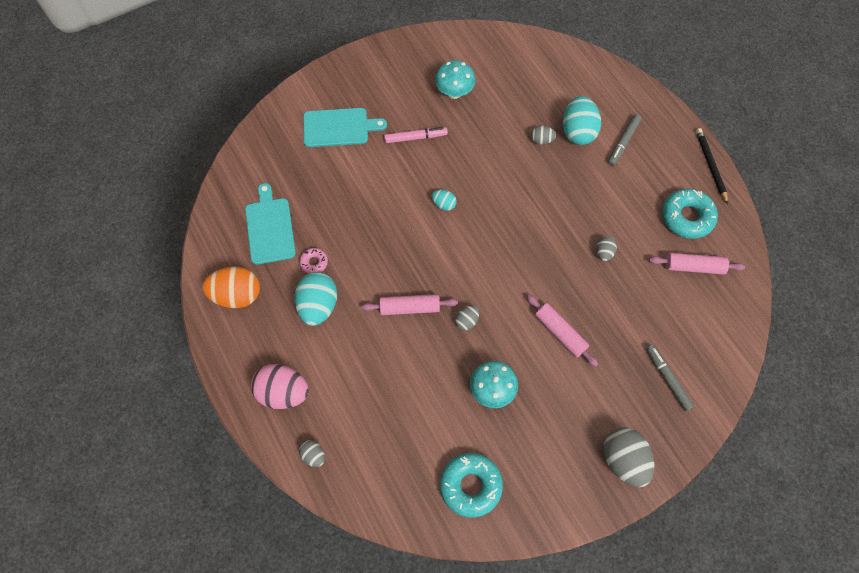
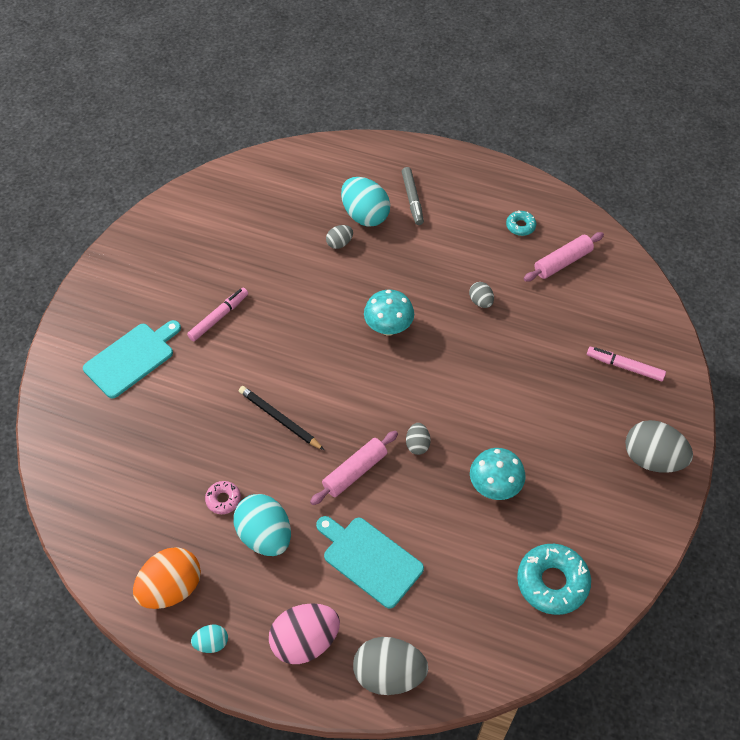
camera: 40 degrees left, 10 degrees down
turquoise cutting board [245,183,296,265] -> turquoise cutting board moved to [316,516,424,609]
grey egg [299,440,325,467] -> grey egg [353,637,428,695], size x1.99
turquoise egg [432,190,457,211] -> turquoise egg moved to [191,624,228,653]
turquoise mushroom [435,60,476,99] -> turquoise mushroom moved to [364,290,414,336]
pink rolling pin [527,295,598,367] -> none
grey marker [646,344,694,411] -> pink marker [587,347,666,381]
turquoise donut [662,189,718,239] -> turquoise donut [506,210,536,236], size x0.51
black pencil [696,128,728,204] -> black pencil moved to [239,386,324,450]

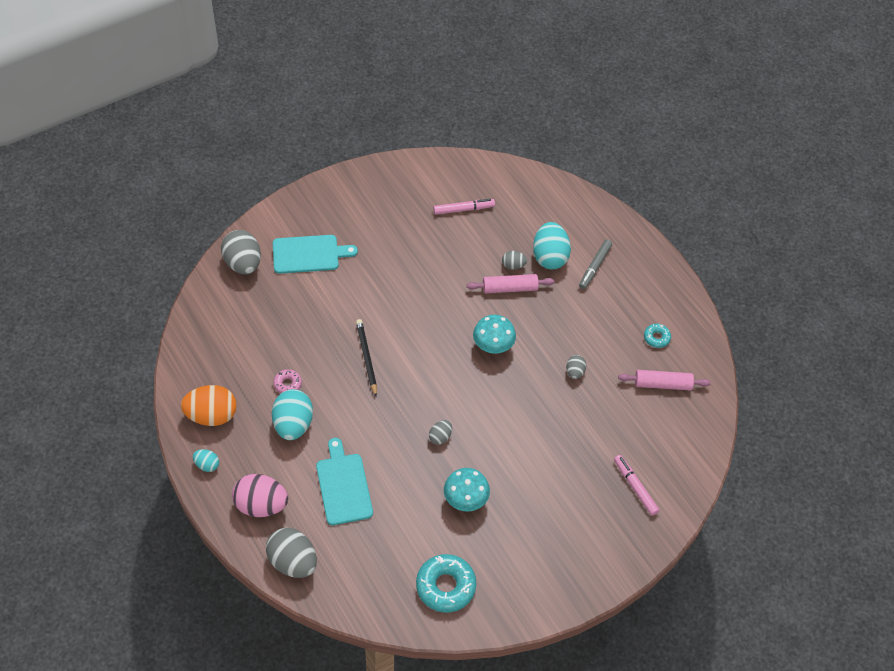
camera: 35 degrees right, 0 degrees up
pink marker [187,288,248,341] -> pink marker moved to [433,199,495,215]
pink rolling pin [310,431,398,505] -> pink rolling pin moved to [467,274,555,293]
grey egg [625,420,693,473] -> grey egg moved to [221,230,261,274]

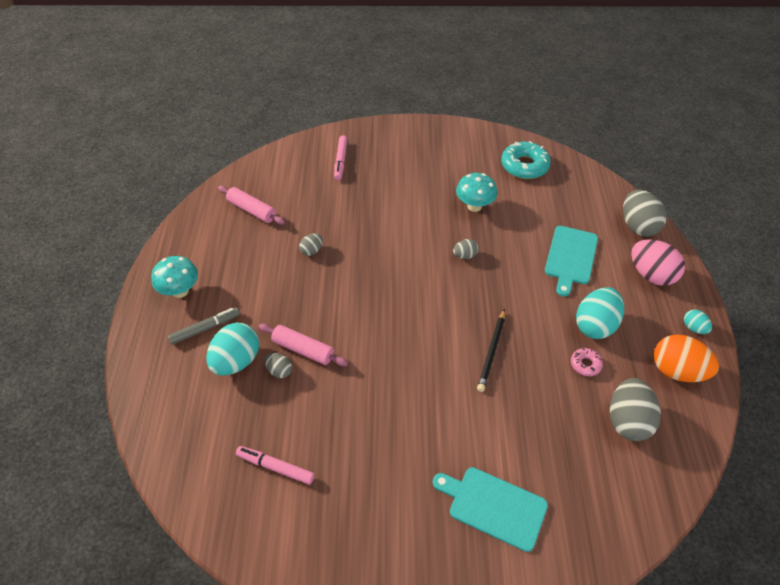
camera: 145 degrees left, 5 degrees down
grey egg [221,230,261,274] -> grey egg moved to [610,378,661,441]
turquoise mushroom [473,315,516,354] -> turquoise mushroom moved to [151,256,198,298]
turquoise donut [644,324,671,348] -> none

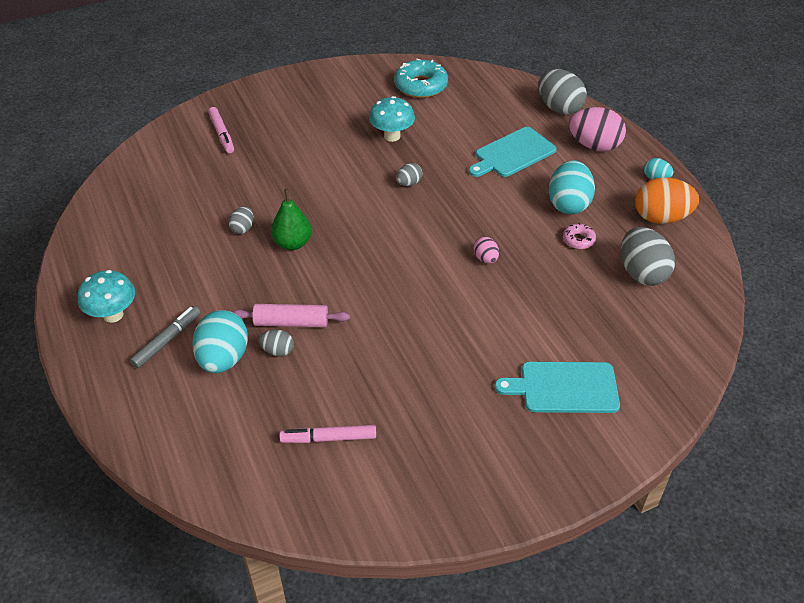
camera: 25 degrees left, 5 degrees down
pink rolling pin [218,186,285,225] -> none
black pencil [477,309,505,392] -> pink egg [473,237,499,264]
turquoise cutting board [545,226,598,296] -> turquoise cutting board turned 60 degrees clockwise [469,127,557,177]
none -> green pear [271,189,312,250]

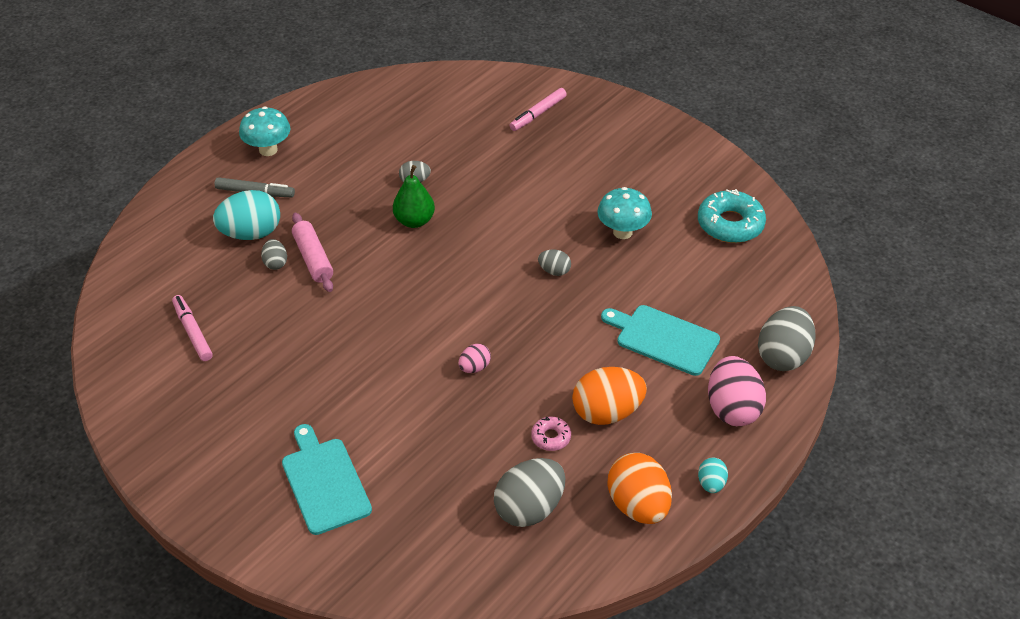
camera: 65 degrees right, 0 degrees up
turquoise egg [549,160,595,214] -> orange egg [572,367,647,425]

